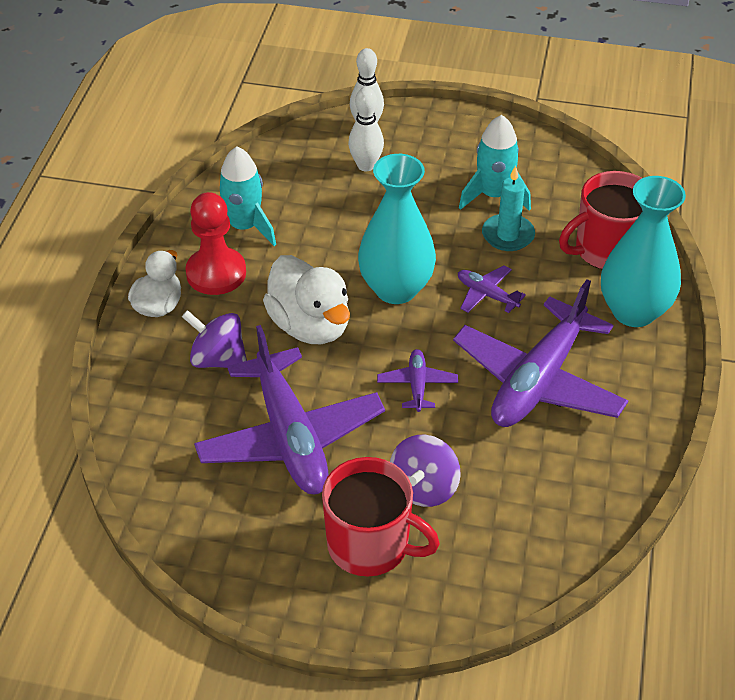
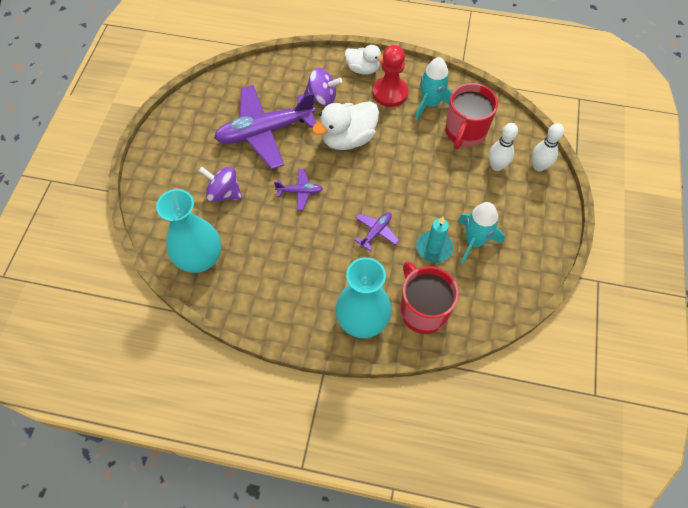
camera: 90 degrees right, 15 degrees up
purple spinning top [182,310,247,368] -> purple spinning top turned 75 degrees clockwise [304,68,342,106]
red mug [322,457,440,577] -> red mug moved to [445,83,498,149]
turquoise vase [358,154,436,304] -> turquoise vase moved to [156,189,221,273]
purple plane [453,279,628,427] -> none

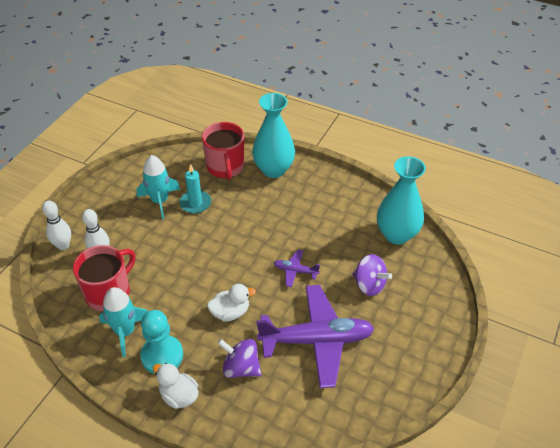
camera: 165 degrees left, 15 degrees down
white duck [312,101,379,150] -> white duck [207,284,256,321], size x0.63
purple plane [354,212,399,251] -> none
red pawn [373,45,408,107] -> turquoise pawn [140,310,183,374]

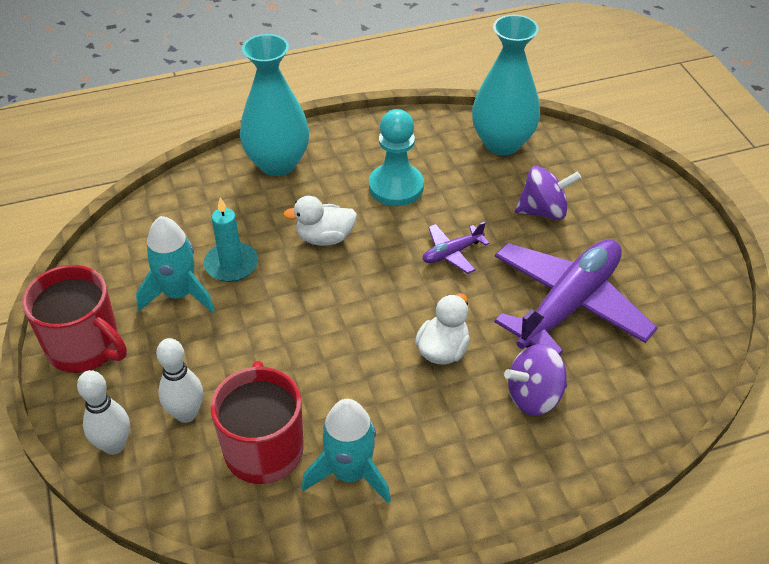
camera: 45 degrees left, 0 degrees up
turquoise pawn [140,310,183,374] -> turquoise pawn moved to [369,109,424,206]
white duck [153,363,199,409] -> white duck moved to [283,196,357,246]
red mug [202,122,244,180] -> red mug moved to [22,265,127,373]

